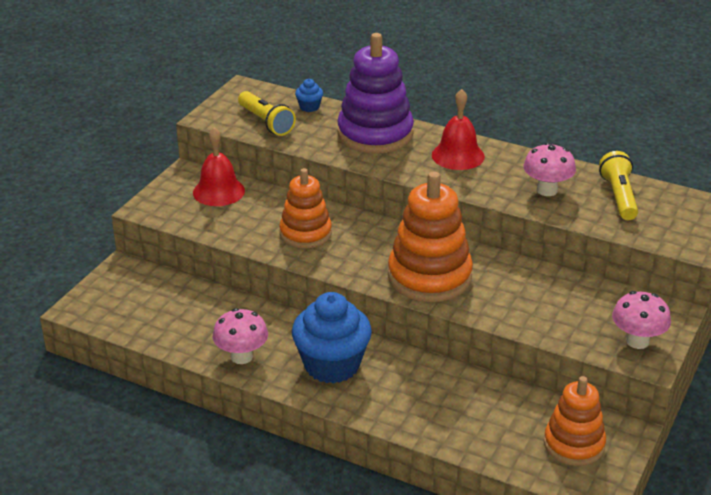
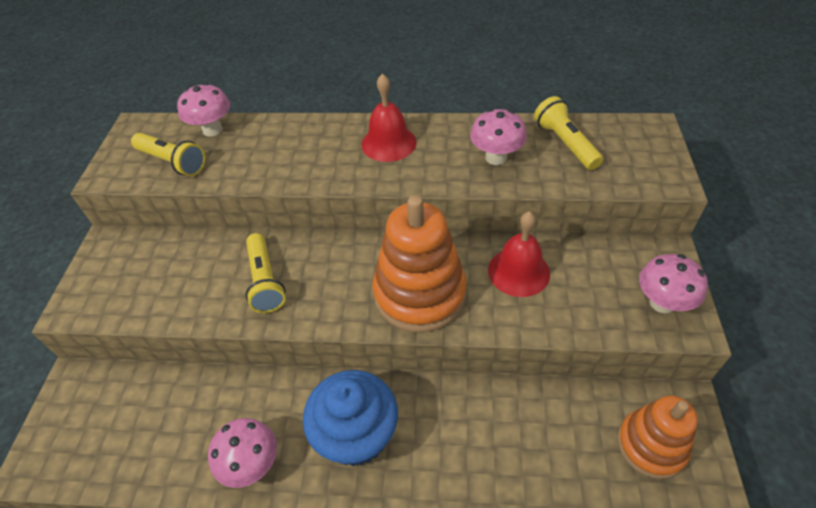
camera: 20 degrees left, 15 degrees up
red bell [193,127,245,206] -> red bell moved to [488,211,550,297]
orange stacking toy [279,168,332,248] -> yellow flashlight [246,233,285,313]
blue cupcake [295,79,323,112] -> pink mushroom [177,83,230,136]
purple stacking toy [337,33,414,154] -> none

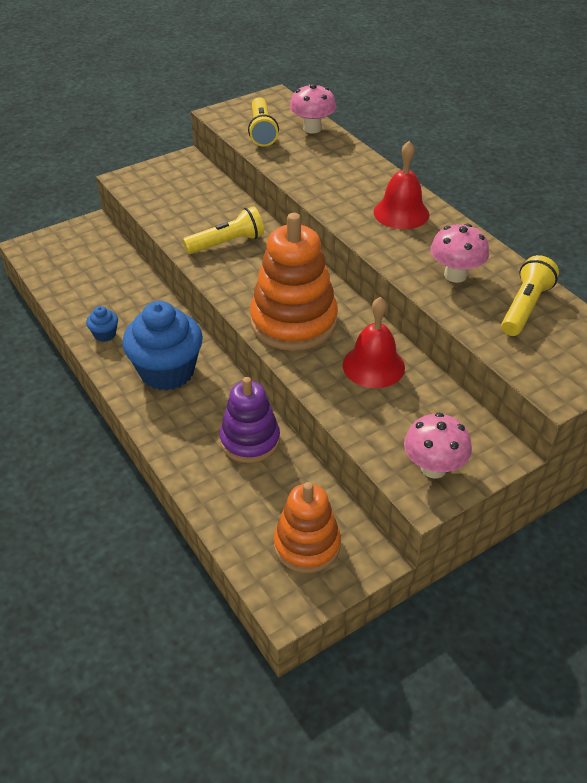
camera: 50 degrees right, 5 degrees down
pink mushroom [208,418,277,488] -> blue cupcake [86,306,118,342]
yellow flashlight [246,233,285,313] -> yellow flashlight turned 150 degrees counterclockwise [183,206,264,254]
none -> purple stacking toy [220,377,280,463]

